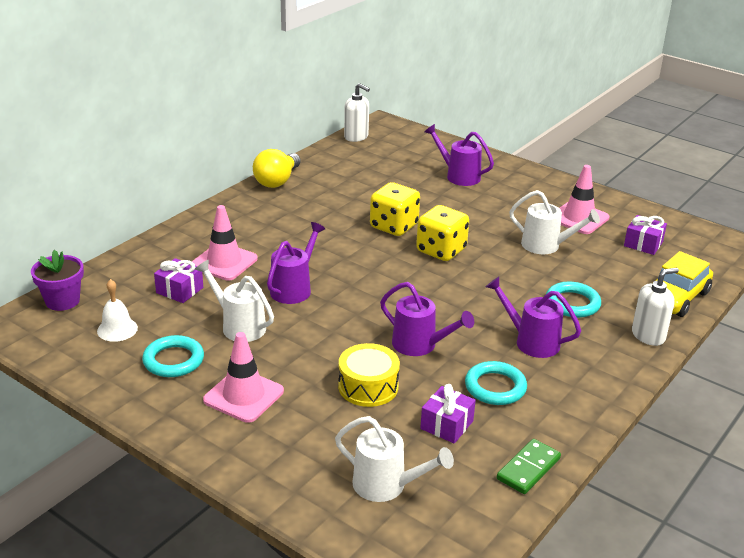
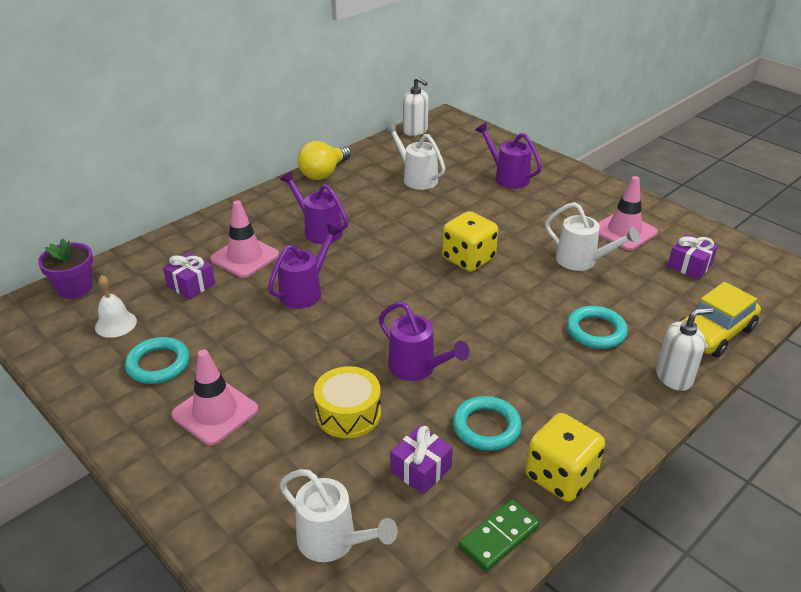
camera: 10 degrees right, 5 degrees up
white watering can [195,260,274,342] -> white watering can moved to [385,123,445,190]
yellow dice [370,182,420,236] -> yellow dice moved to [525,413,605,502]
purple watering can [486,276,581,358] -> purple watering can moved to [280,171,348,244]

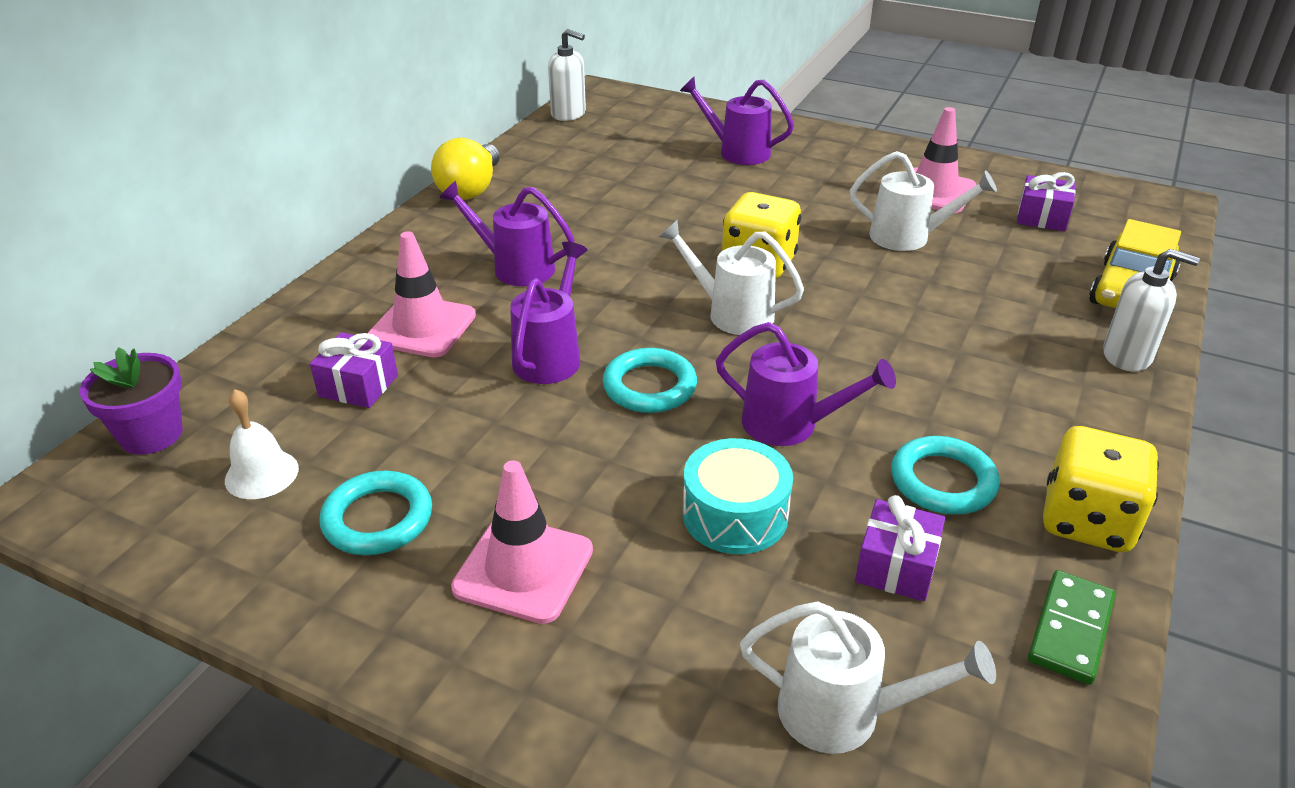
camera: 20 degrees left, 0 degrees up
yellow drum [314,366,381,438] -> turquoise drum [683,438,793,554]
white watering can [385,123,445,190] -> white watering can moved to [659,220,804,335]
turquoise ring [567,306,628,349] -> turquoise ring moved to [603,348,697,413]
white soap dispenser [656,308,714,391] -> white soap dispenser turned 60 degrees clockwise [1103,249,1200,372]

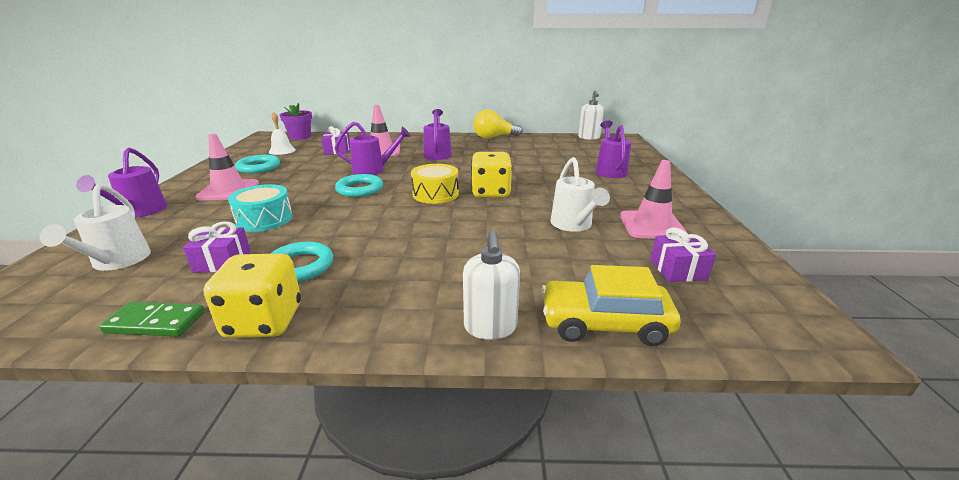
camera: 65 degrees right, 10 degrees down
white watering can [659,220,804,335] -> yellow drum [411,164,459,204]
purple watering can [716,322,896,446] -> purple watering can moved to [76,148,167,218]

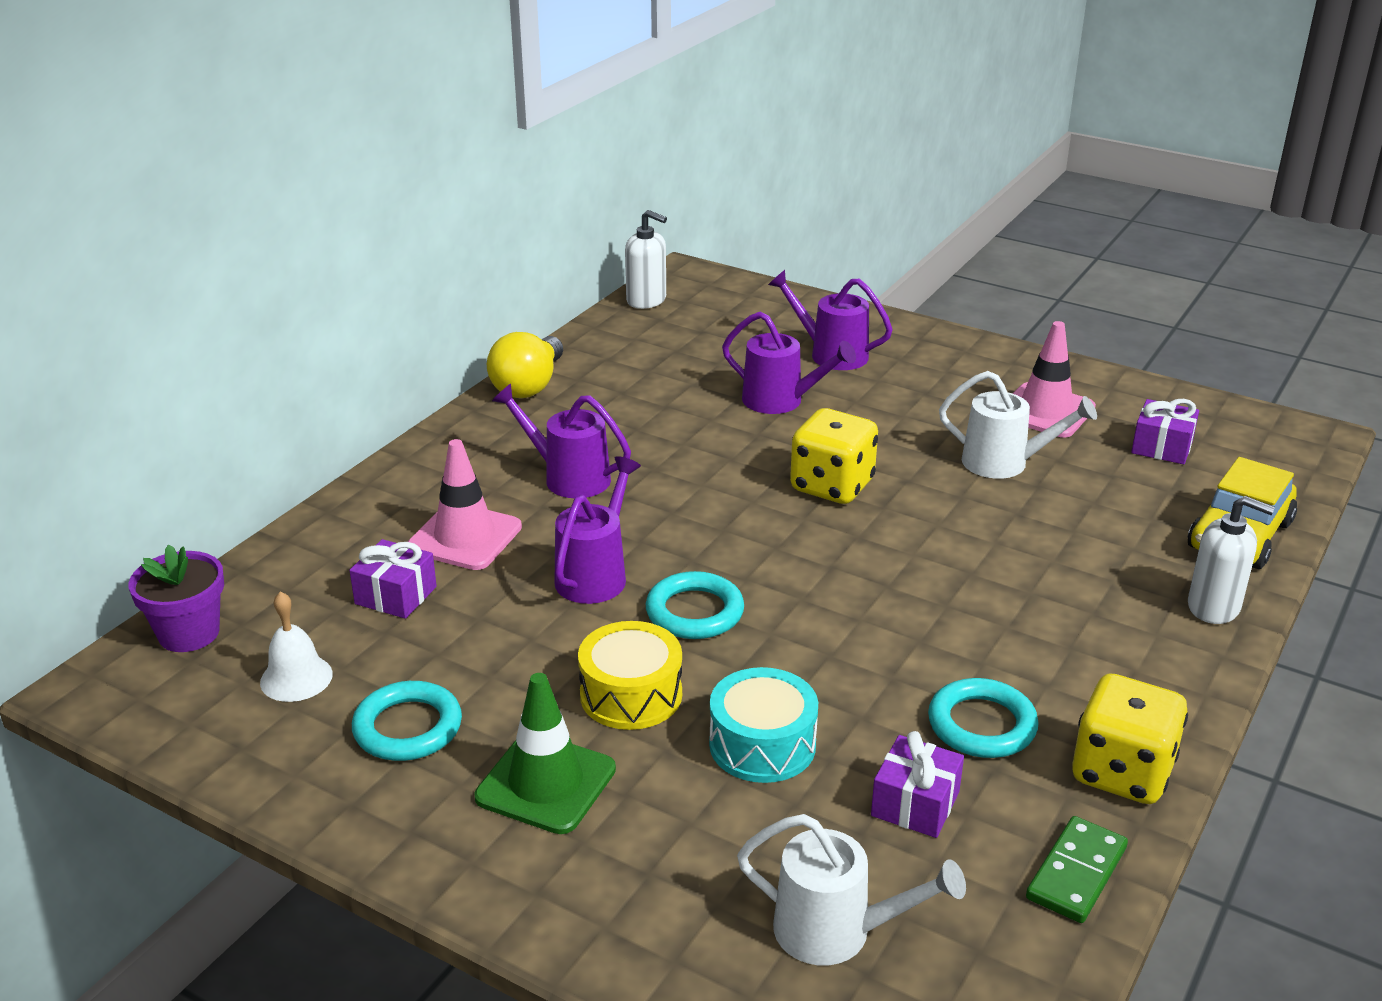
camera: 60 degrees left, 5 degrees up
purple watering can [76,148,167,218] -> purple watering can moved to [722,311,856,414]
pink traffic cone [195,134,259,200] -> green traffic cone [474,673,616,834]
yellow drum [411,164,459,204] -> yellow drum moved to [578,621,682,730]

